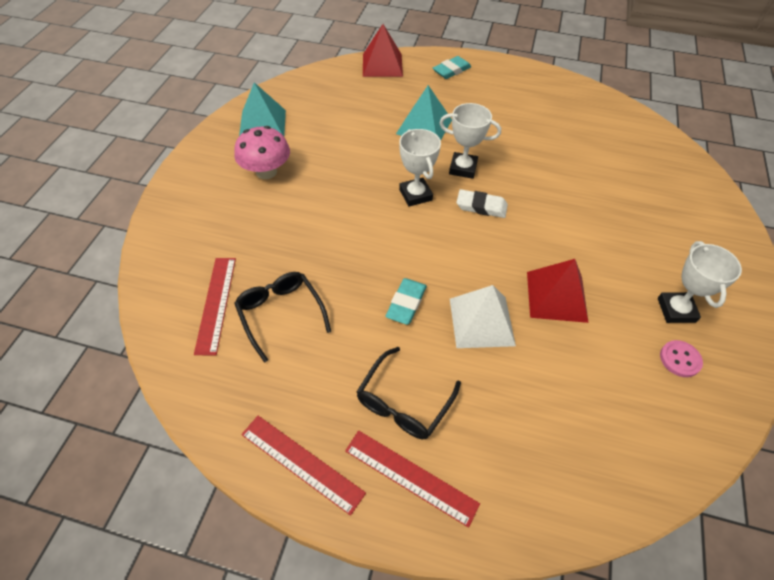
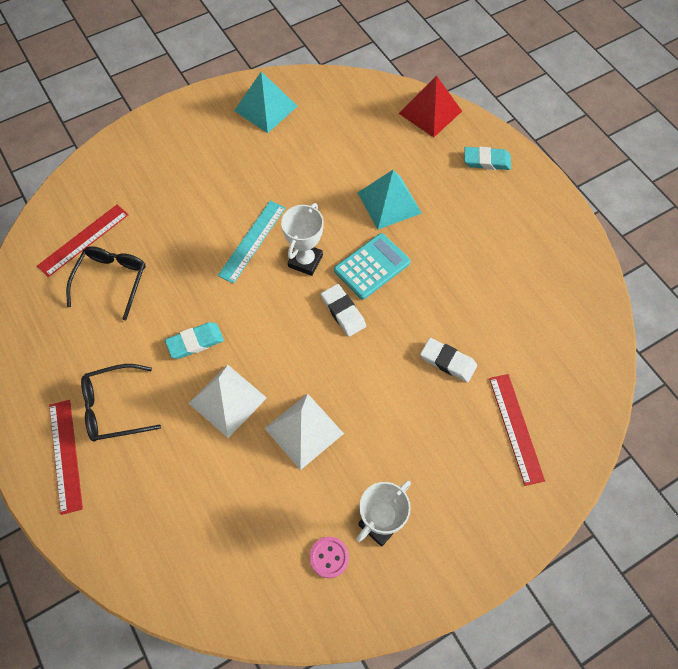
camera: 45 degrees right, 10 degrees up
pink mushroom [234,126,290,179] -> none
red ruler [241,416,366,516] -> red ruler moved to [489,374,545,486]
white trophy [440,103,501,179] -> turquoise calculator [334,233,410,300]
red pyramid [527,259,589,323] -> white pyramid [265,394,344,470]
none -> turquoise ruler [218,201,285,284]
none -> white eraser [420,338,477,382]

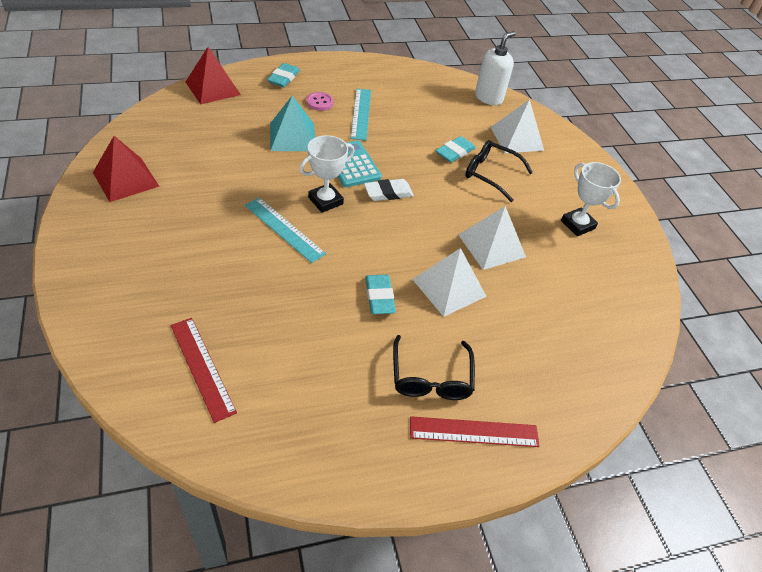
camera: 80 degrees left, 15 degrees down
black glasses [66,246,146,320] -> black glasses moved to [465,140,533,202]
turquoise pyramid [234,72,297,133] -> red pyramid [93,136,160,202]
white trophy [281,203,324,276] -> white trophy turned 75 degrees counterclockwise [299,135,354,213]
pink button [309,537,349,578] -> pink button moved to [306,92,333,111]
white eraser [420,338,477,382] -> turquoise eraser [436,136,476,163]
red ruler [489,374,545,486] -> white pyramid [490,99,544,153]
none -> turquoise ruler [350,89,371,141]
none -> white soap dispenser [475,31,516,105]

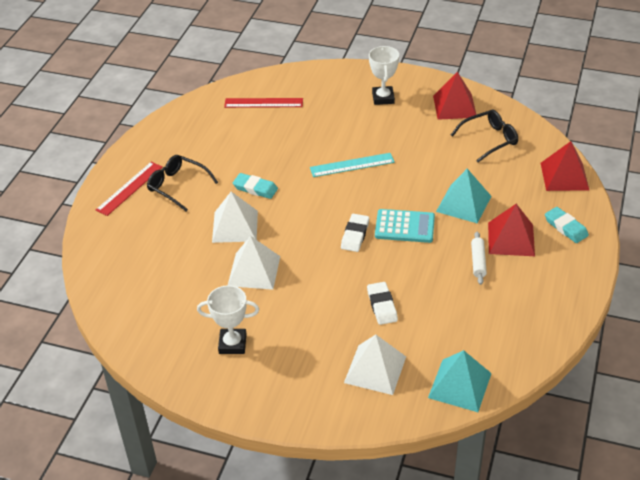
camera: 130 degrees right, 5 degrees down
white trophy [299,135,354,213] -> white trophy moved to [369,46,399,105]
pink button [306,92,333,111] -> red pyramid [488,204,535,256]
turquoise ruler [350,89,371,141] -> white rolling pin [471,232,487,285]
turquoise eraser [436,136,476,163] -> white eraser [367,282,398,325]
black glasses [465,140,533,202] -> black glasses moved to [451,110,518,162]
white soap dispenser [475,31,516,105] -> turquoise pyramid [428,350,492,412]

